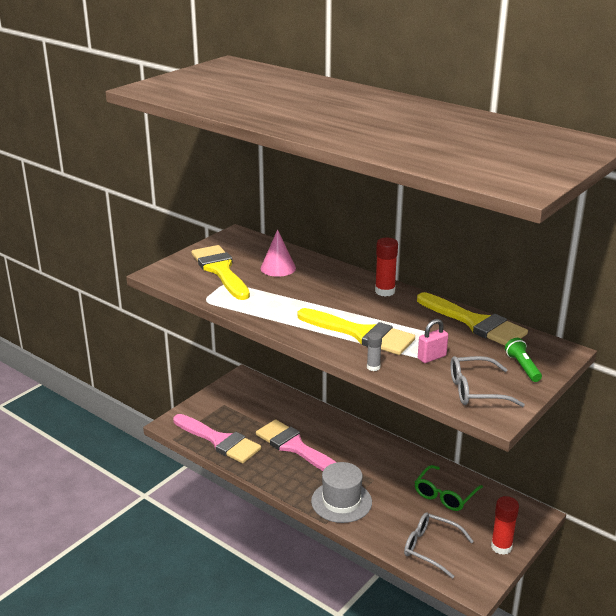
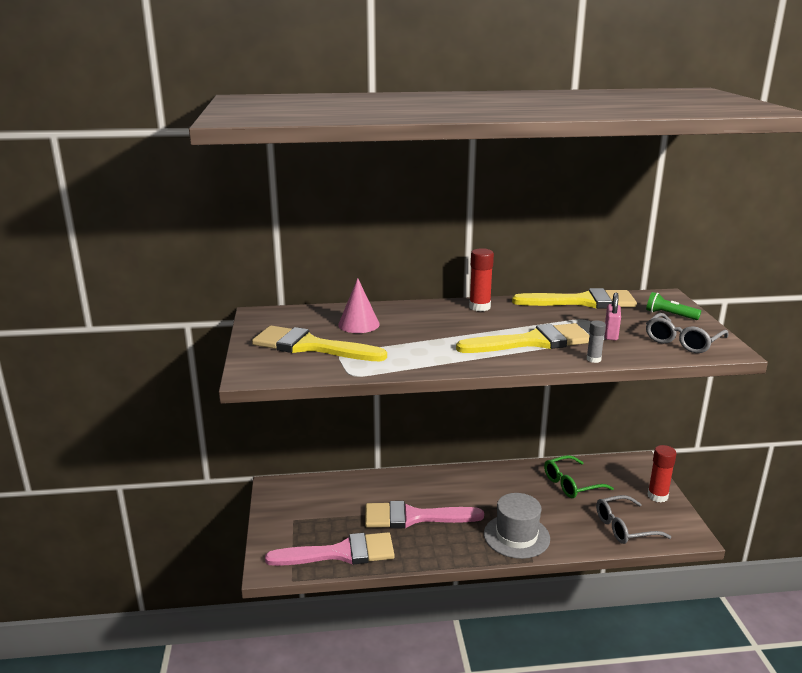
camera: 45 degrees left, 5 degrees down
green glasses [415,465,483,511] -> green glasses turned 75 degrees clockwise [544,455,614,498]

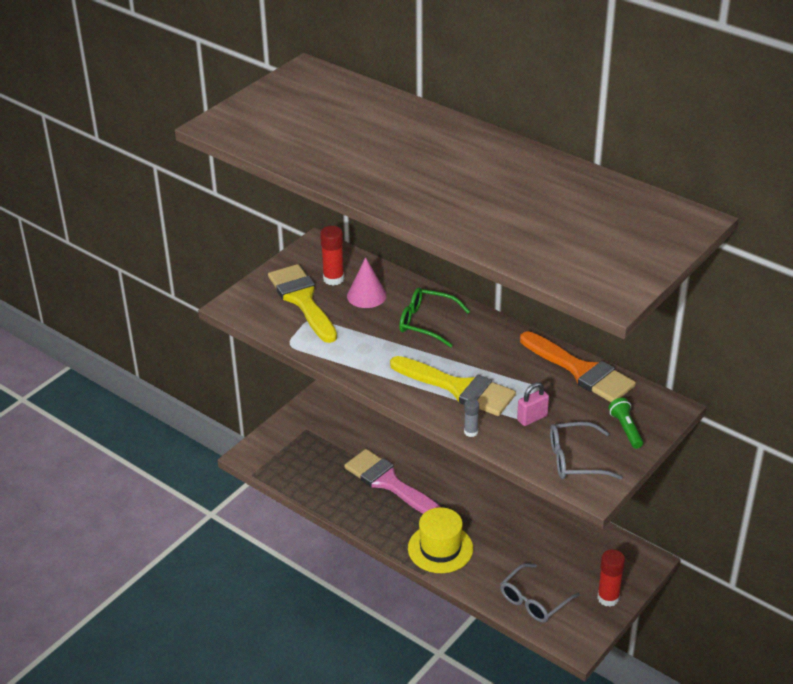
camera: 45 degrees right, 15 degrees up
pink brush [265,532,395,566] -> none
red glue stick [469,248,494,312] -> red glue stick moved to [320,226,344,286]
grey hat [484,493,550,559] -> yellow hat [408,507,473,573]
yellow brush [512,288,637,309] -> orange brush [520,331,636,402]
green glasses [544,455,614,498] -> green glasses moved to [399,288,470,347]
grey glasses [596,495,671,544] -> grey glasses turned 75 degrees counterclockwise [500,563,580,623]

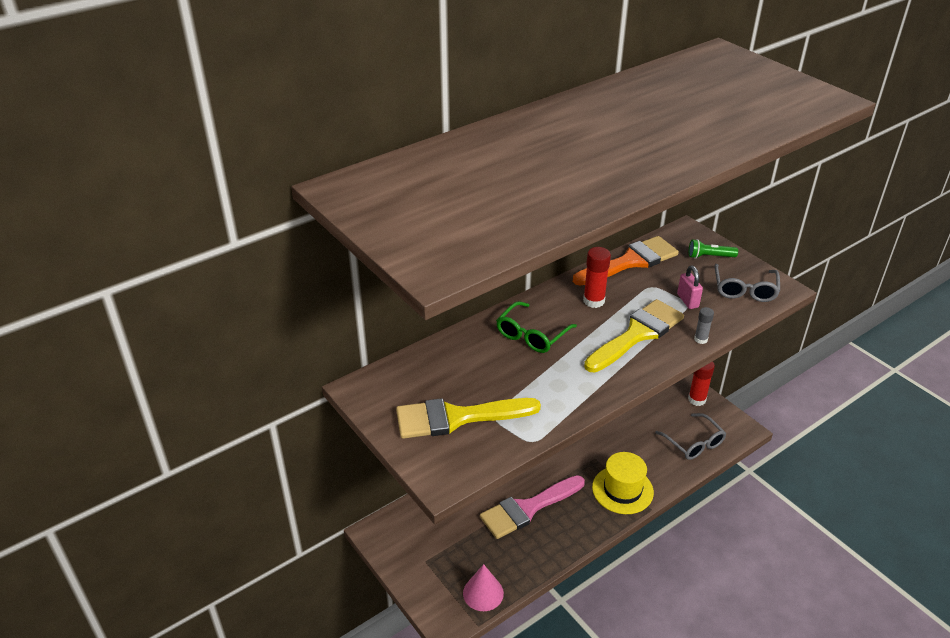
camera: 75 degrees left, 0 degrees up
red glue stick [320,226,344,286] -> red glue stick moved to [583,247,611,308]
pink cone [347,257,387,308] -> pink cone moved to [463,564,504,611]

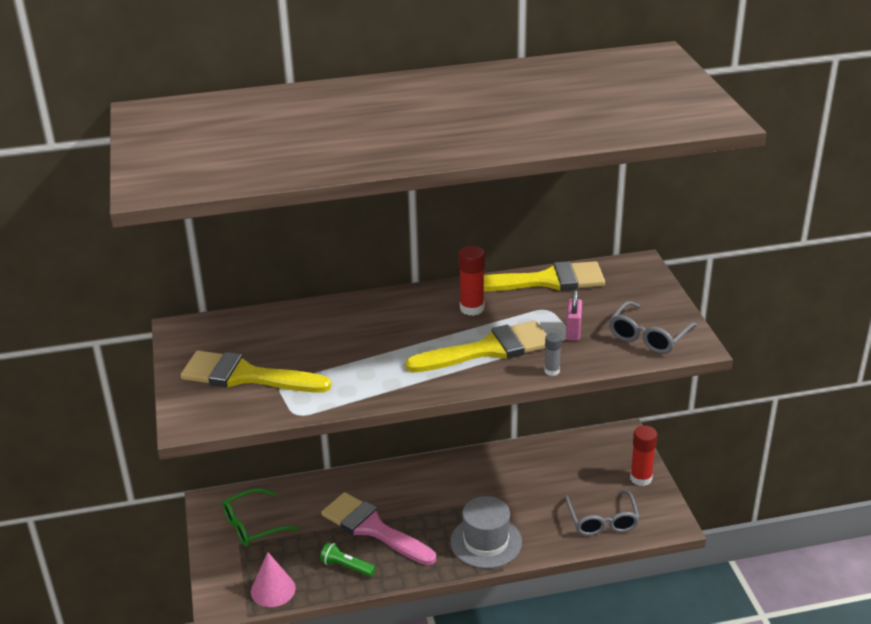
camera: 25 degrees right, 5 degrees down
pink brush [480,475,585,539] -> pink brush turned 45 degrees clockwise [321,492,436,566]
green glasses [496,301,577,353] -> green glasses moved to [222,488,300,546]
orange brush [573,236,679,286] -> yellow brush [484,261,605,291]
yellow hat [592,452,654,514] -> grey hat [450,496,522,568]
green flashlight [689,239,738,259] -> green flashlight moved to [320,542,375,577]

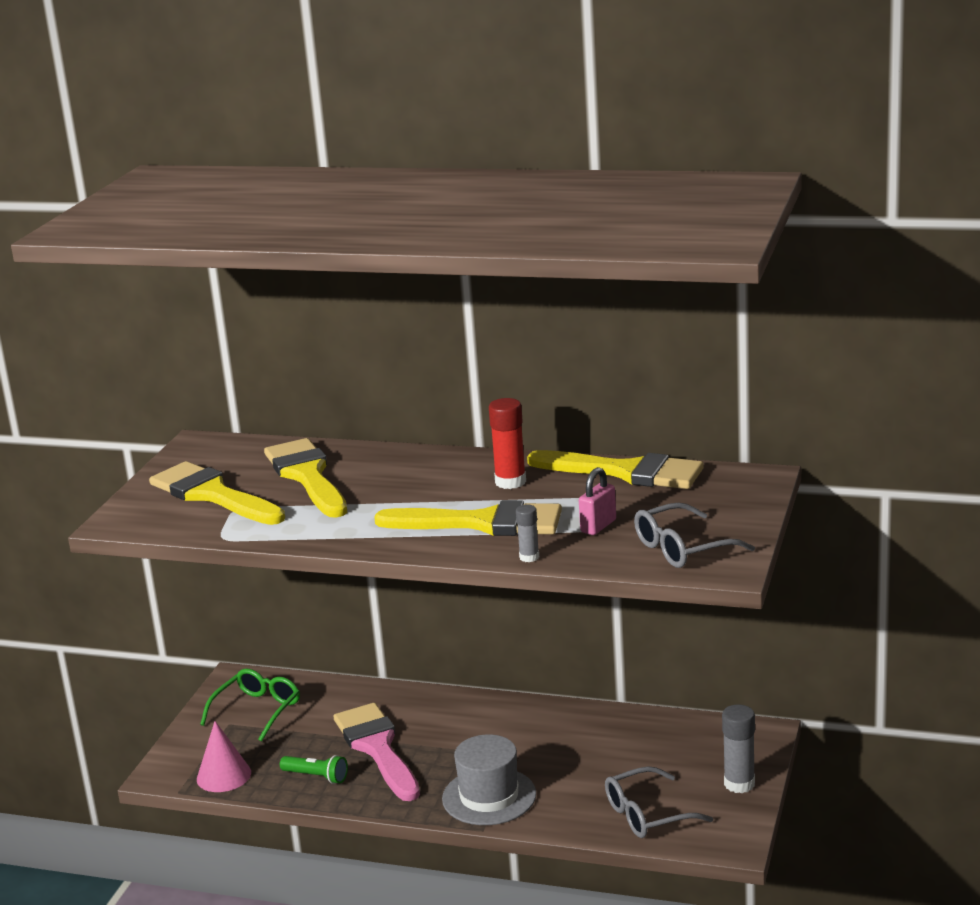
camera: 30 degrees right, 10 degrees down
green glasses [222,488,300,546] -> green glasses turned 120 degrees clockwise [200,668,300,742]
green flashlight [320,542,375,577] -> green flashlight turned 150 degrees clockwise [280,755,348,784]
grey glasses [565,490,640,536] -> grey glasses turned 45 degrees clockwise [605,766,713,838]
red glue stick [630,426,657,486] -> grey glue stick [722,704,755,793]
none -> yellow brush [264,438,348,518]

